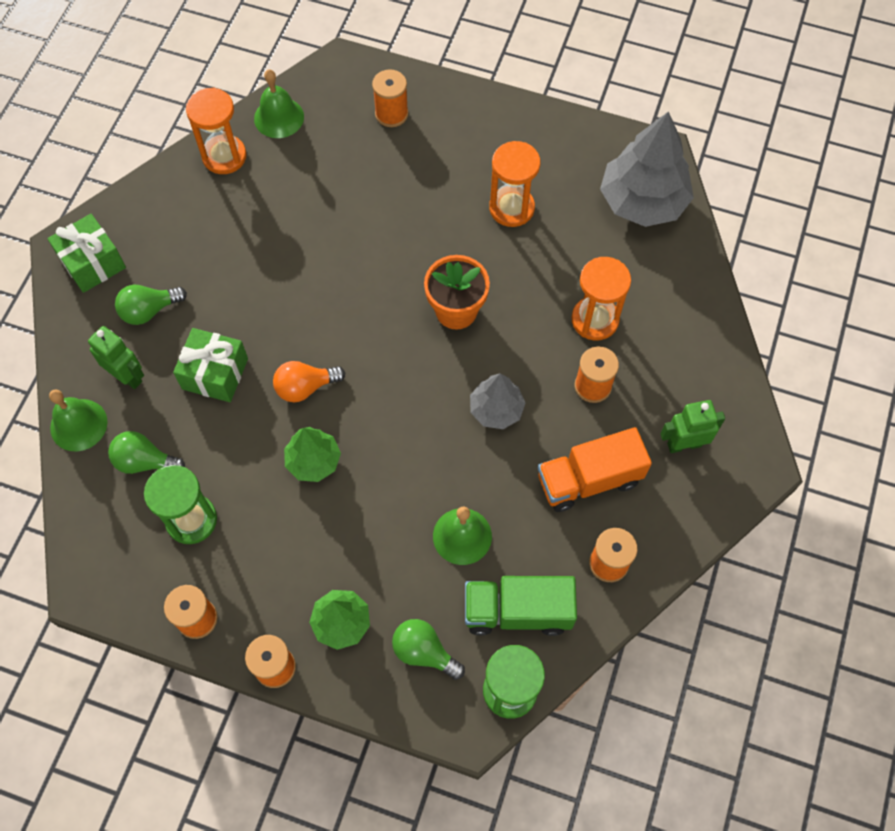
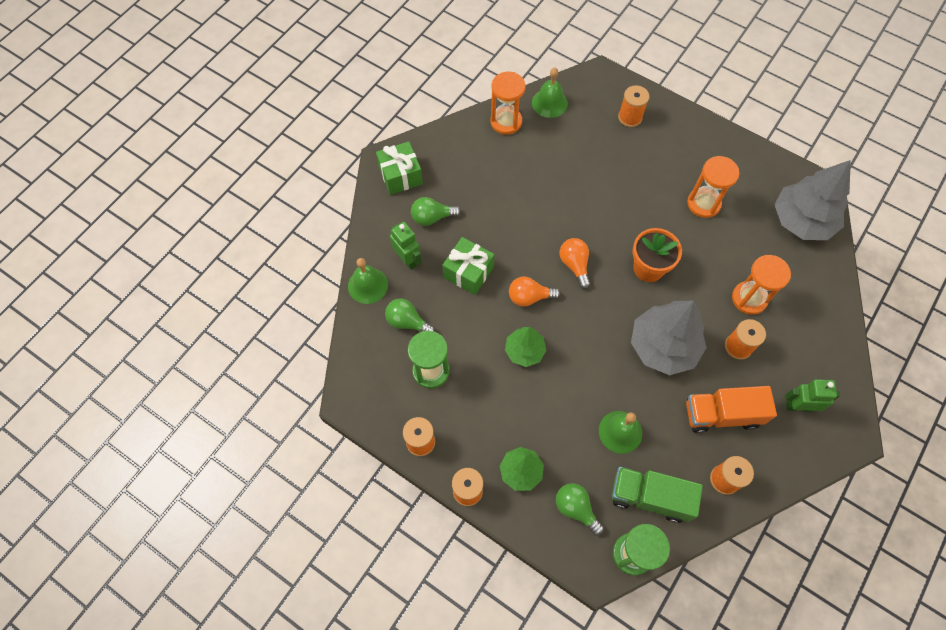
camera: 15 degrees right, 0 degrees up
grey tree [470,374,525,429] -> grey tree [631,300,707,375], size x1.79
none -> orange light bulb [560,238,590,289]

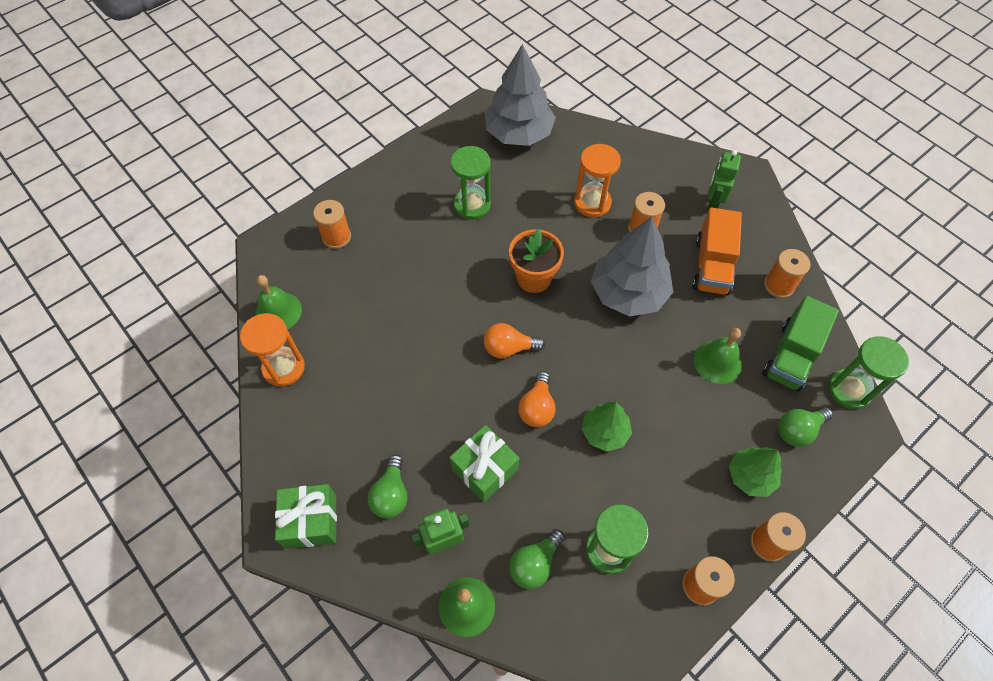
camera: 75 degrees left, 5 degrees down
orange hourglass [687,156,739,218] -> green hourglass [450,146,491,220]

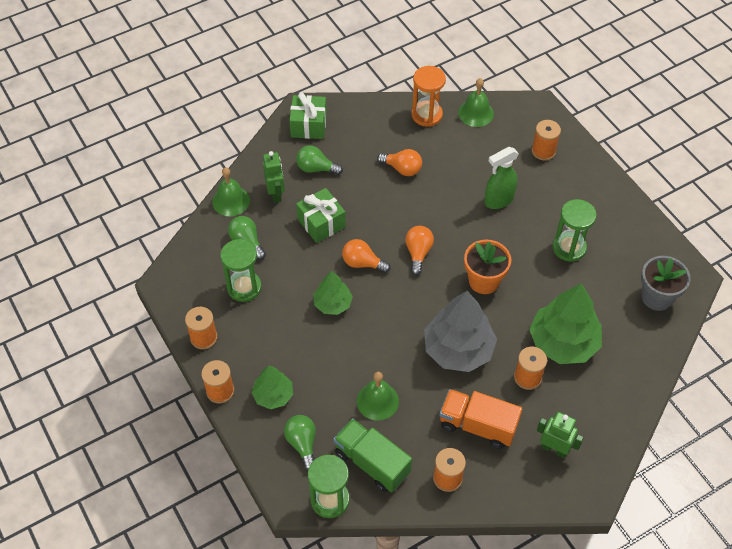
camera: 100 degrees right, 5 degrees down
grey tree [485,44,556,146] -> grey flower pot [641,256,691,311]
orange hourglass [574,144,621,217] -> green tree [529,283,602,364]
none -> orange light bulb [377,149,422,176]
none -> green spray bottle [484,147,519,209]

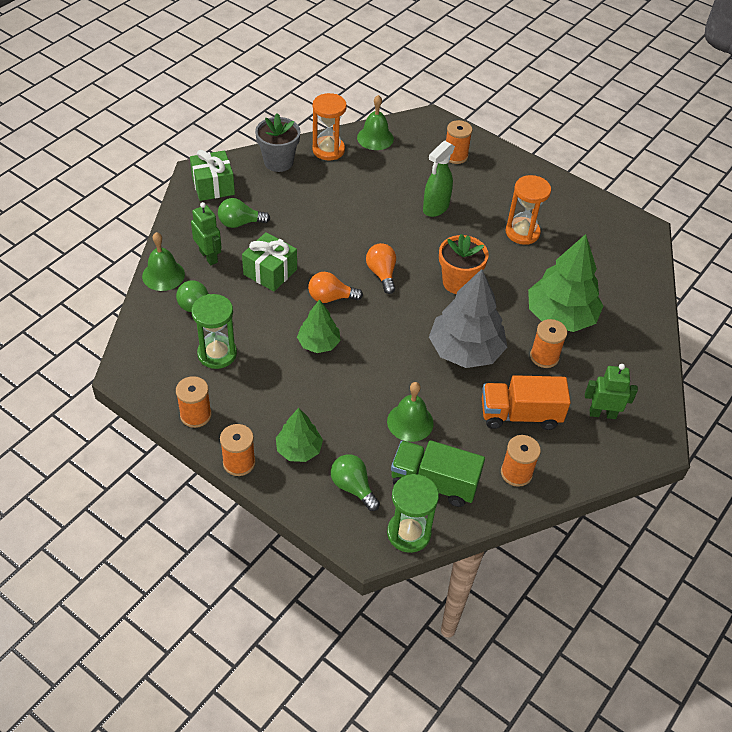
camera: 25 degrees left, 5 degrees down
orange light bulb [377,149,422,176] -> none
green hourglass [552,199,597,262] -> orange hourglass [506,175,551,245]
grey flower pot [641,256,691,311] -> grey flower pot moved to [255,113,300,172]

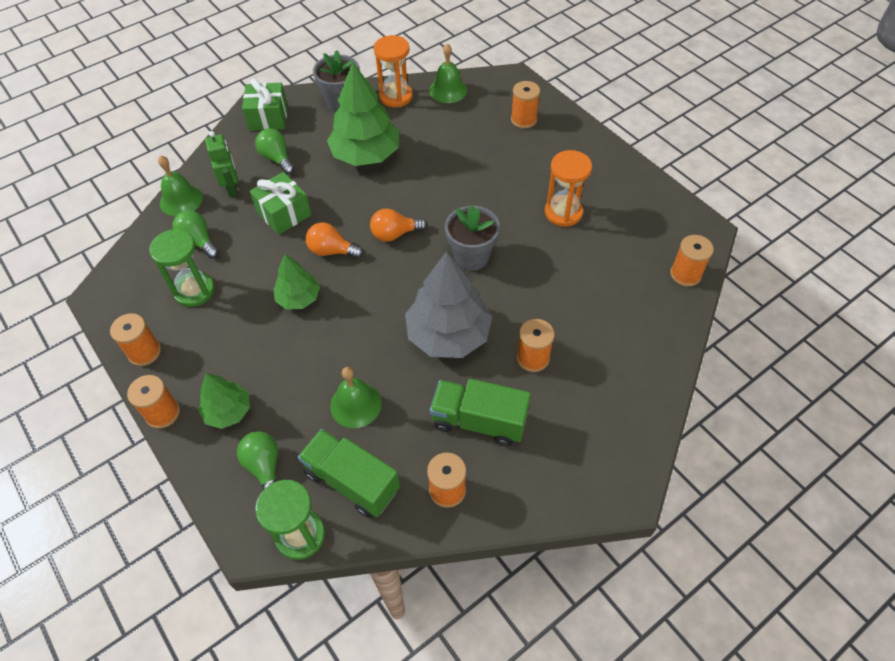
camera: 20 degrees right, 5 degrees up
green light bulb [218,198,270,228] -> green light bulb turned 45 degrees clockwise [255,128,295,174]
orange light bulb [366,243,396,294] -> orange light bulb turned 105 degrees counterclockwise [370,209,427,242]
green spray bottle [423,141,455,217] -> none
orange flower pot [439,234,489,294] -> grey flower pot [445,205,500,271]
orange truck [482,375,571,430] -> green truck [430,379,531,446]
green tree [528,234,603,332] -> green tree moved to [327,61,399,166]
green robot [585,364,638,419] -> none
none -> orange spool [670,235,714,287]

